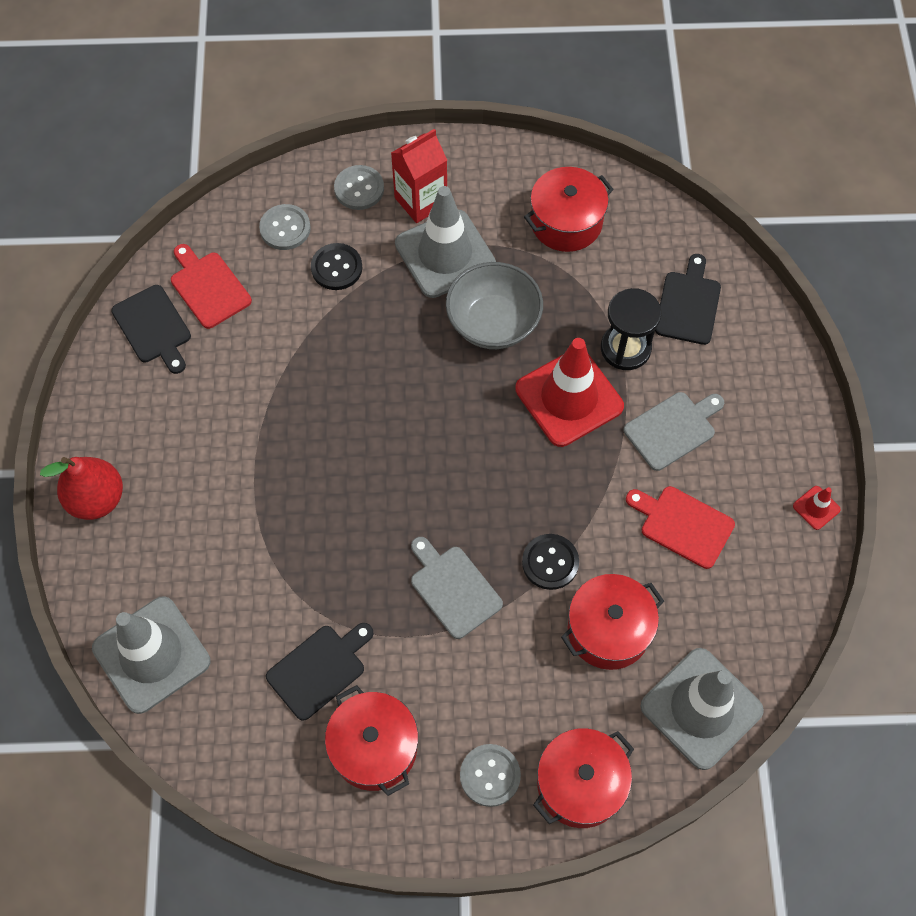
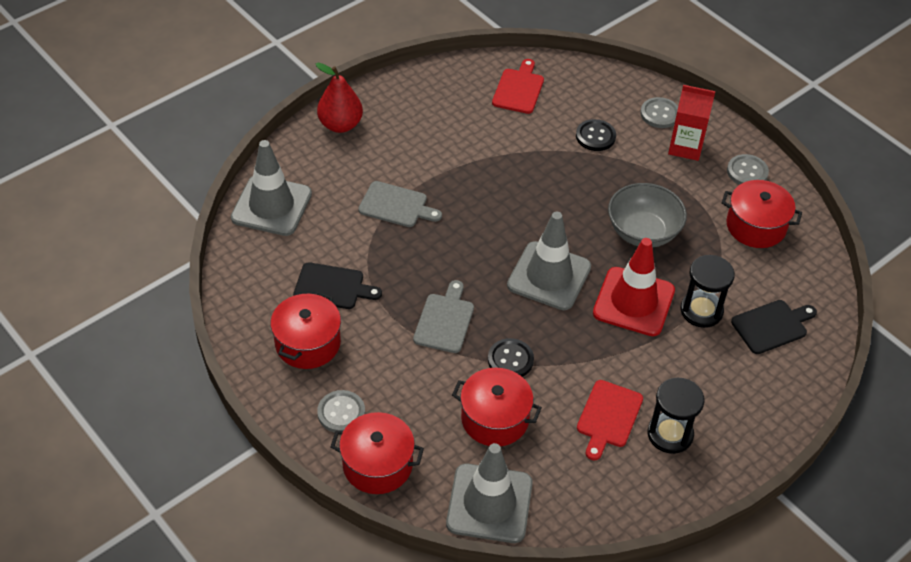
camera: 50 degrees right, 15 degrees down
black cutting board [111,285,191,374] -> none
grey button [259,204,311,250] -> grey button moved to [727,154,769,185]
grey traffic cone [395,186,496,298] -> grey traffic cone moved to [507,212,591,310]
grey cutting board [624,392,724,471] -> grey cutting board moved to [358,181,442,227]
red cutting board [626,486,735,569] -> red cutting board turned 150 degrees counterclockwise [577,380,643,460]
red traffic cone [793,486,841,530] -> none
none -> black hourglass [648,378,705,454]

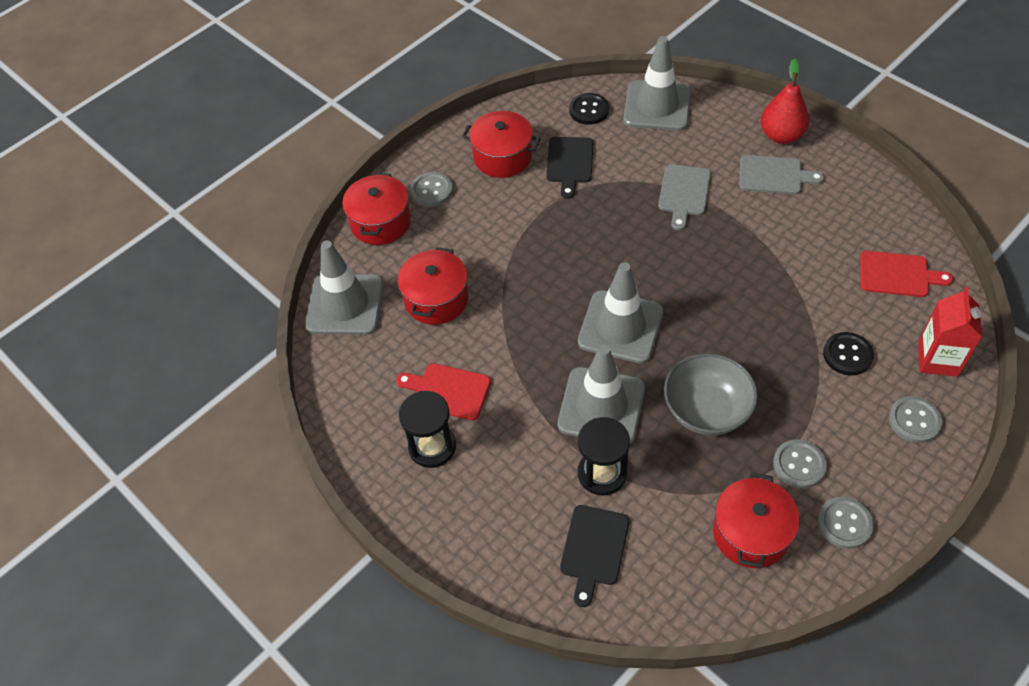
camera: 90 degrees right, 5 degrees up
grey cutting board [413,280,474,353] -> grey cutting board moved to [739,155,824,194]
black button [488,338,534,377] -> black button moved to [569,93,609,125]
red traffic cone [593,238,675,336] -> grey traffic cone [558,345,645,444]
red carton [668,85,715,161] -> red carton moved to [918,287,982,377]
black cutting board [731,300,817,354] -> black cutting board turned 45 degrees clockwise [560,505,629,607]
none -> grey button [773,439,827,488]

